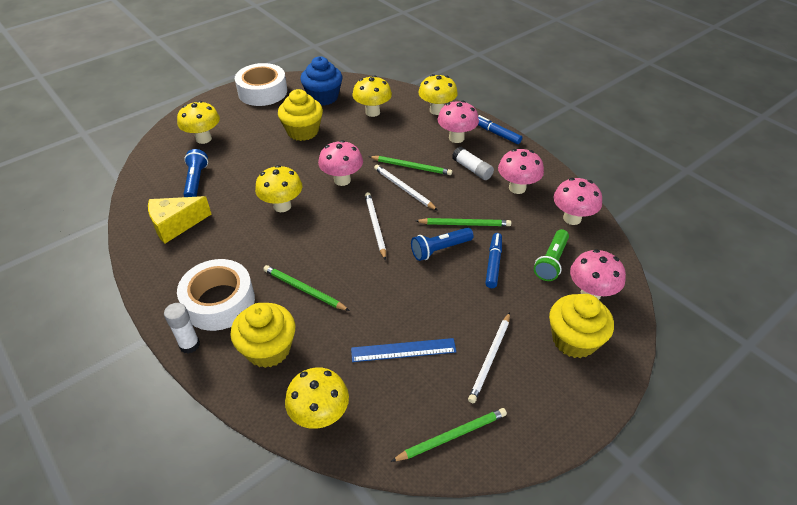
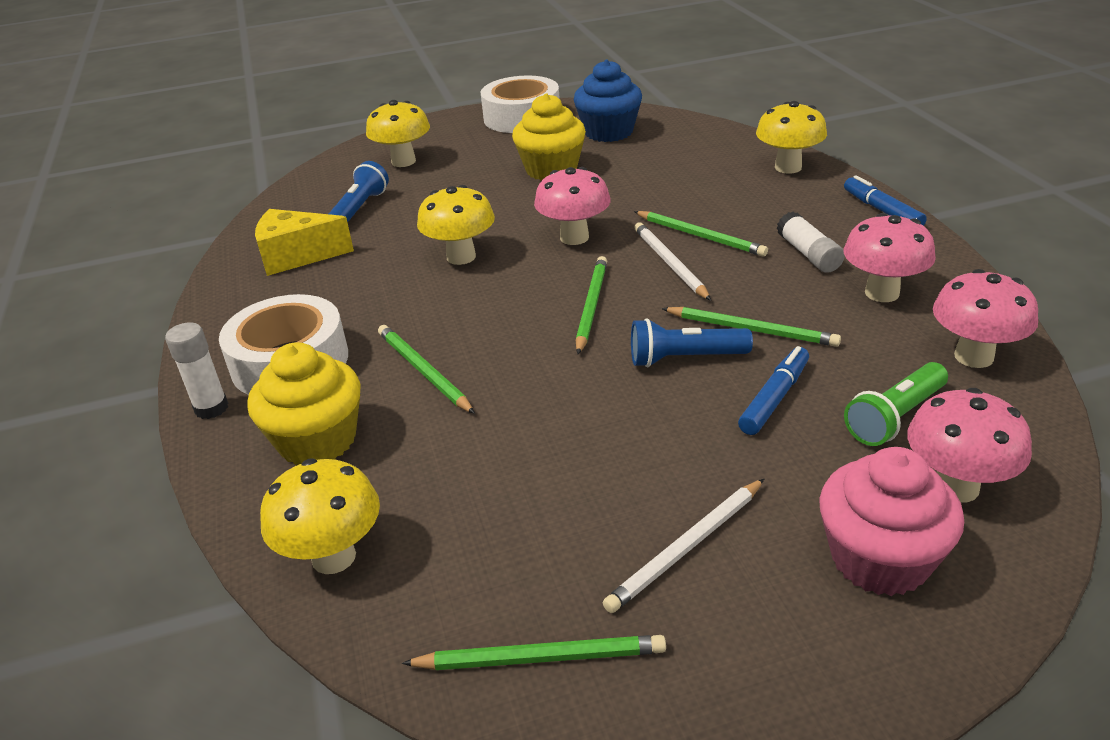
camera: 25 degrees right, 10 degrees down
blue ruler [351,338,456,362] -> none
yellow mushroom [353,76,392,117] -> none
white pencil [365,192,386,260] -> green pencil [576,256,607,354]
pink mushroom [438,100,479,143] -> none
yellow cupcake [549,294,614,358] -> pink cupcake [819,447,964,596]

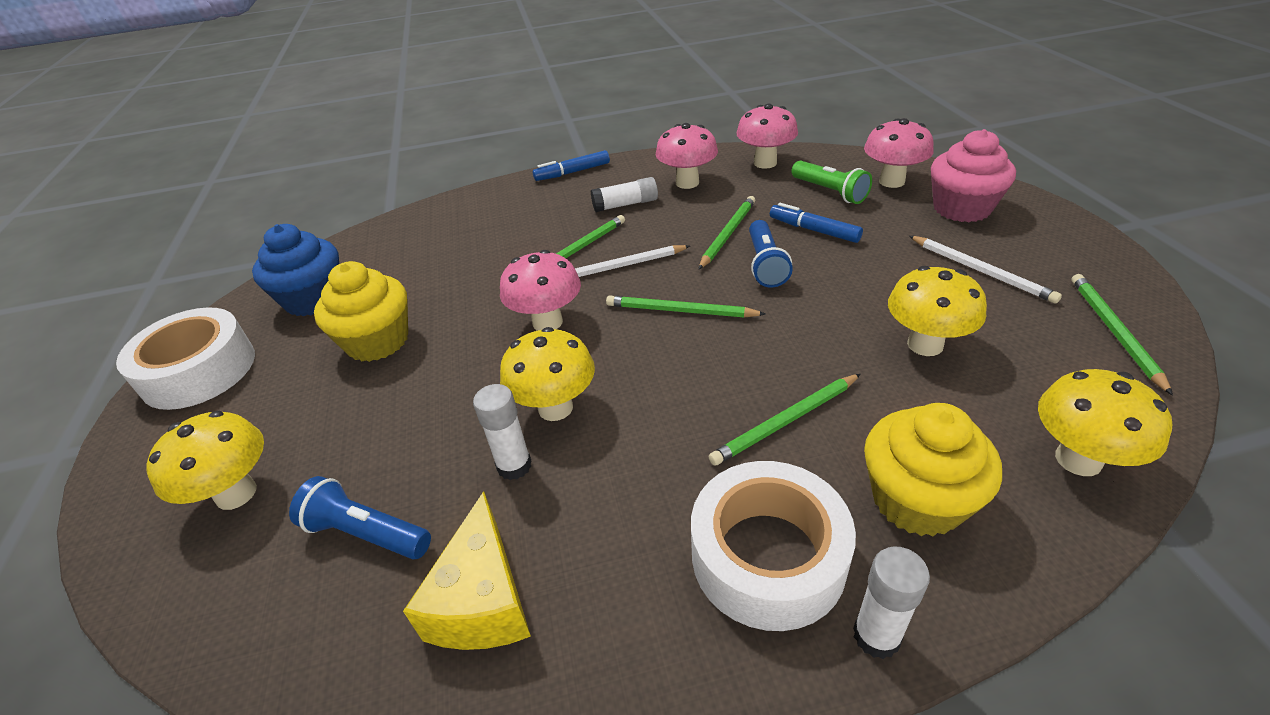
camera: 85 degrees left, 5 degrees up
yellow mushroom [756,101,827,174] -> yellow mushroom moved to [888,266,987,356]
none -> white glue stick [473,384,532,480]

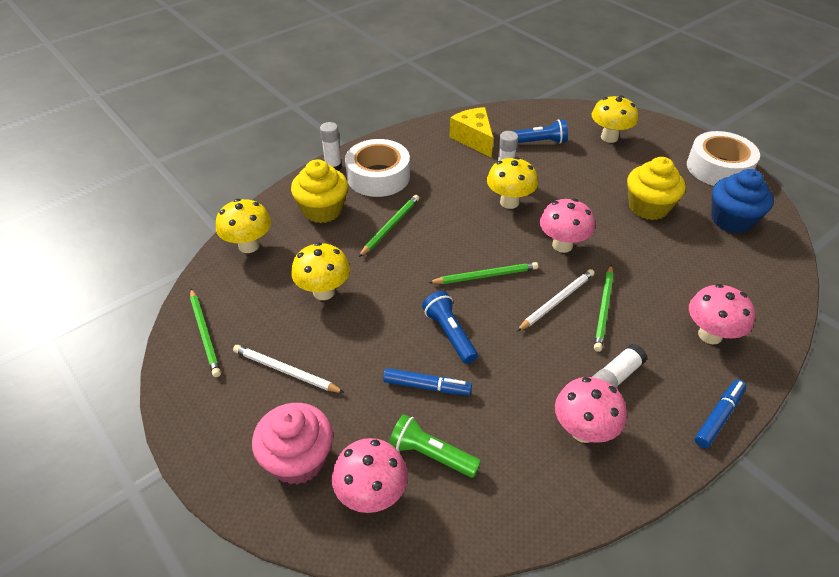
camera: 150 degrees right, 5 degrees up
green pencil [698,196,755,270] -> none
pink mushroom [736,104,798,169] -> pink mushroom moved to [689,284,755,344]

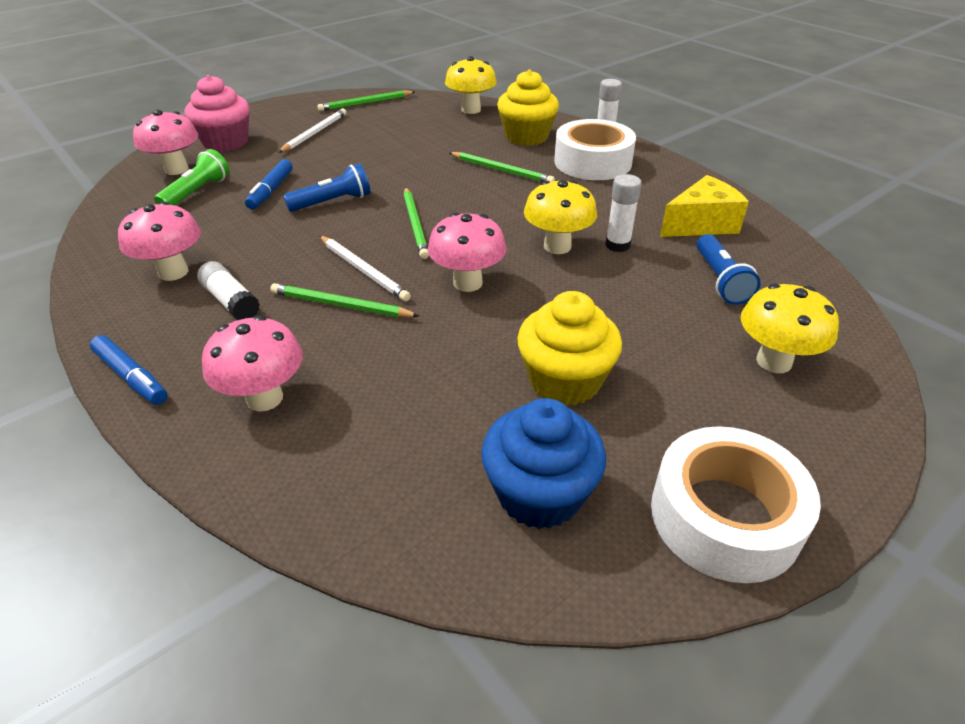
camera: 90 degrees right, 5 degrees down
yellow mushroom [291,242,350,300] -> none

